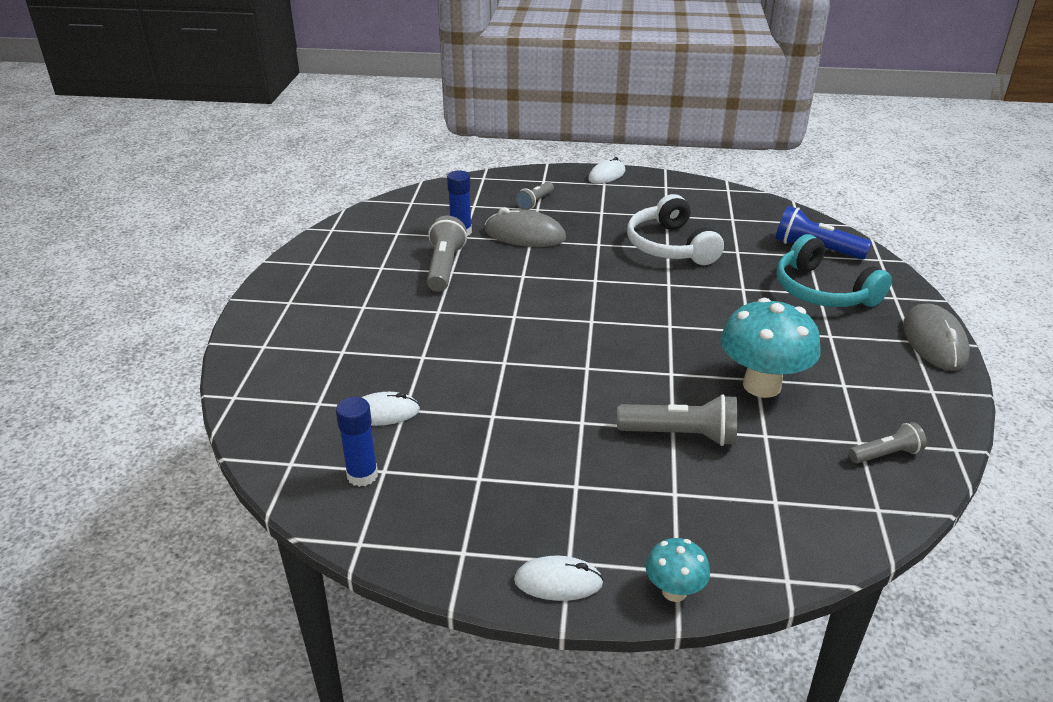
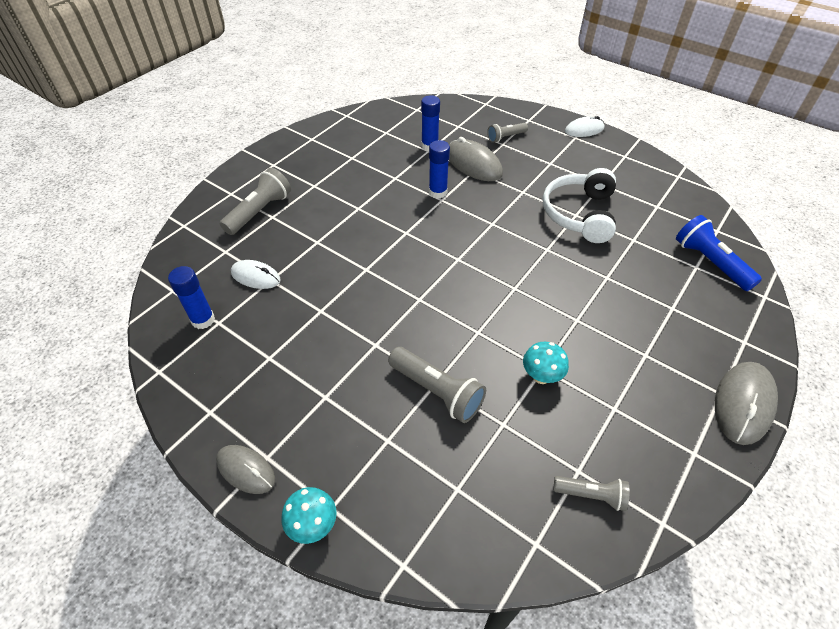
camera: 30 degrees right, 15 degrees up
grey flashlight [427,216,467,292] -> grey flashlight moved to [220,168,291,235]
white mouse [514,556,604,601] -> grey mouse [216,445,275,494]
turquoise mushroom [720,298,821,398] -> turquoise mushroom [523,342,569,384], size x0.51
turquoise headphones [777,234,892,307] -> none
none -> blue glue stick [429,140,450,199]

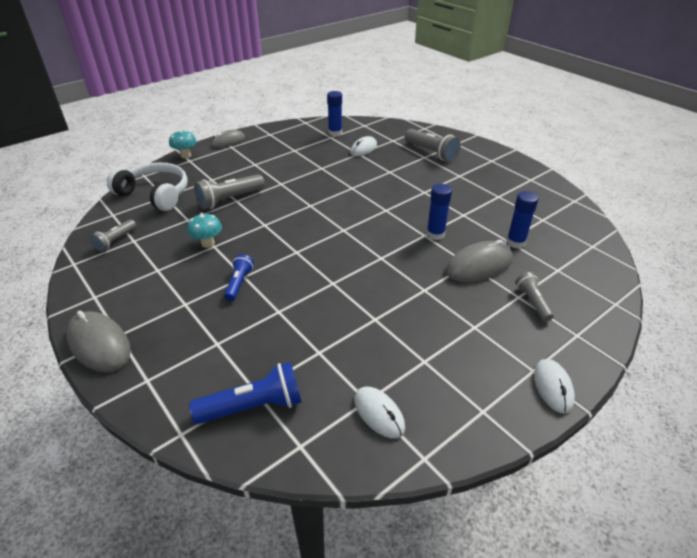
camera: 105 degrees right, 10 degrees down
white headphones [543,168,616,243] -> white headphones moved to [107,163,188,211]
none -> blue flashlight [224,254,254,301]
none -> white mouse [354,387,405,438]

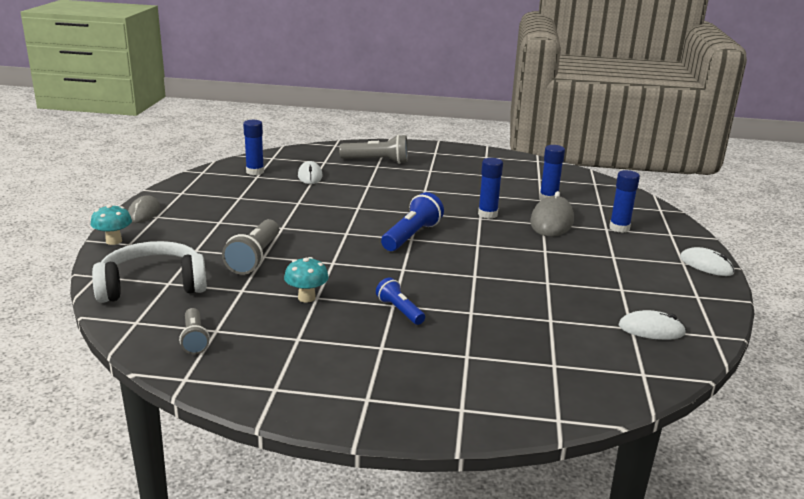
camera: 45 degrees left, 15 degrees down
grey mouse [66,311,131,372] -> none
blue flashlight [189,362,302,424] -> blue flashlight moved to [381,192,444,251]
grey flashlight [515,272,554,322] -> blue glue stick [609,170,640,233]

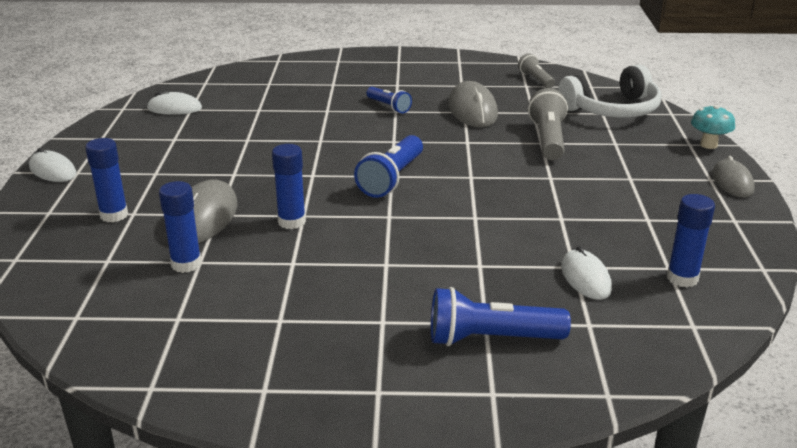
camera: 175 degrees right, 5 degrees up
turquoise mushroom [284,257,329,303] -> grey mouse [448,81,498,128]
grey flashlight [339,134,408,164] -> blue flashlight [431,287,571,346]

